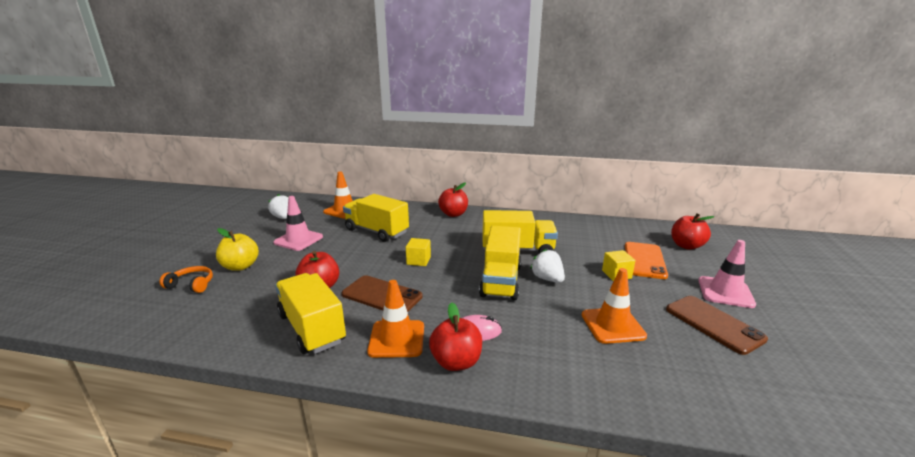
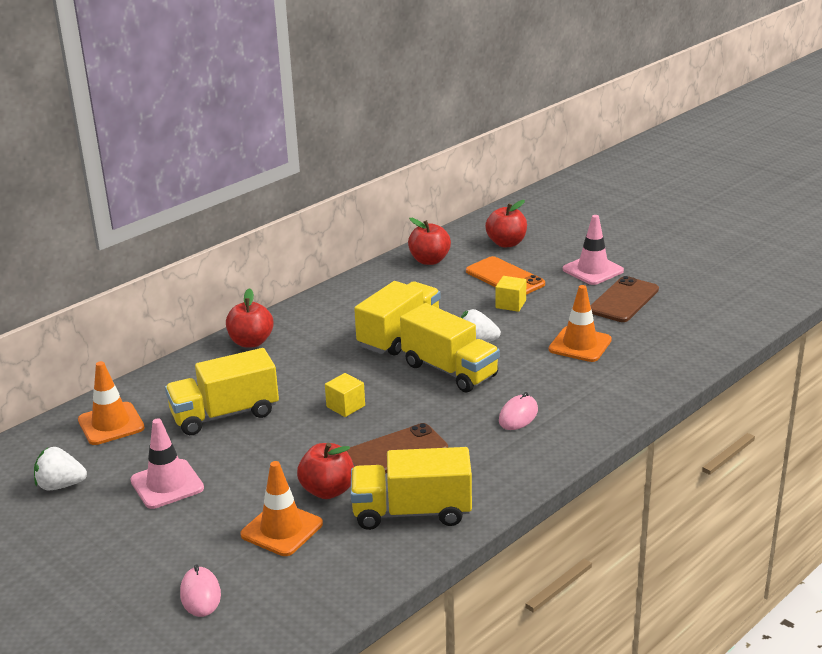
camera: 55 degrees left, 5 degrees up
orange headphones [160,266,213,293] -> pink mouse [180,564,221,617]
yellow apple [216,228,259,271] -> none
orange traffic cone [367,280,424,358] -> orange traffic cone moved to [240,461,323,556]
red apple [429,302,482,371] -> red apple moved to [408,218,451,265]
brown phone [666,296,768,355] -> brown phone turned 60 degrees counterclockwise [590,276,659,322]

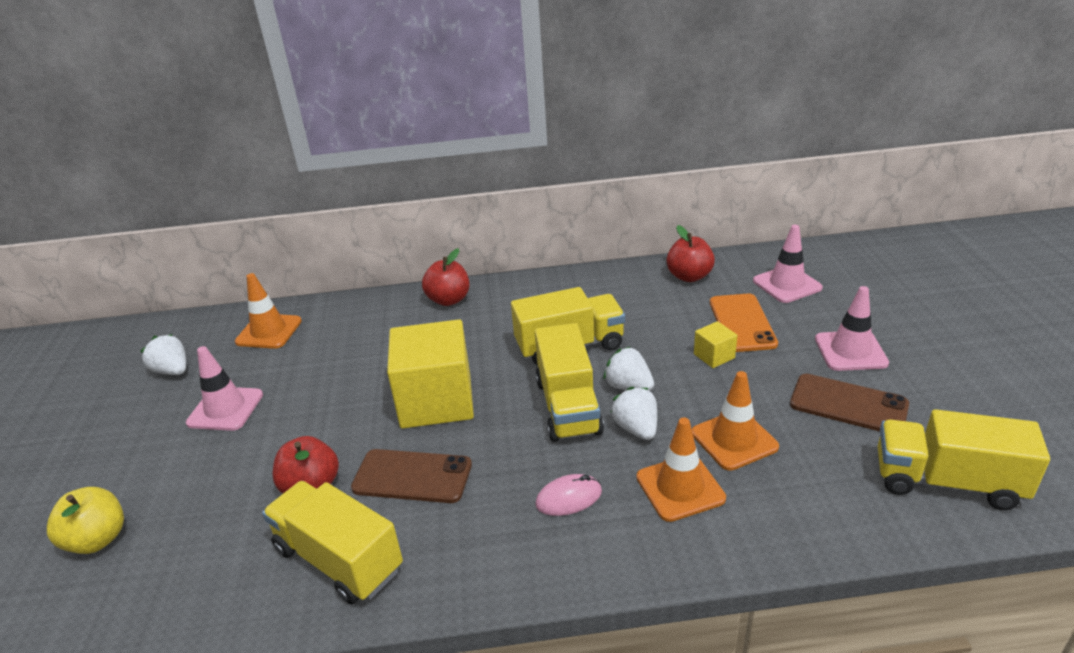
camera: 40 degrees right, 5 degrees up
yellow truck [165,348,279,435] -> yellow truck moved to [878,409,1050,510]
pink mouse [180,564,221,617] -> yellow apple [47,487,124,554]
orange traffic cone [240,461,323,556] -> orange traffic cone moved to [636,417,726,522]
yellow cube [325,373,365,417] -> yellow cube [387,319,474,428], size x2.35
red apple [485,200,527,248] -> pink traffic cone [753,225,823,303]
brown phone [590,276,659,322] -> brown phone turned 45 degrees clockwise [790,374,909,431]
none -> white strawberry [610,387,657,440]

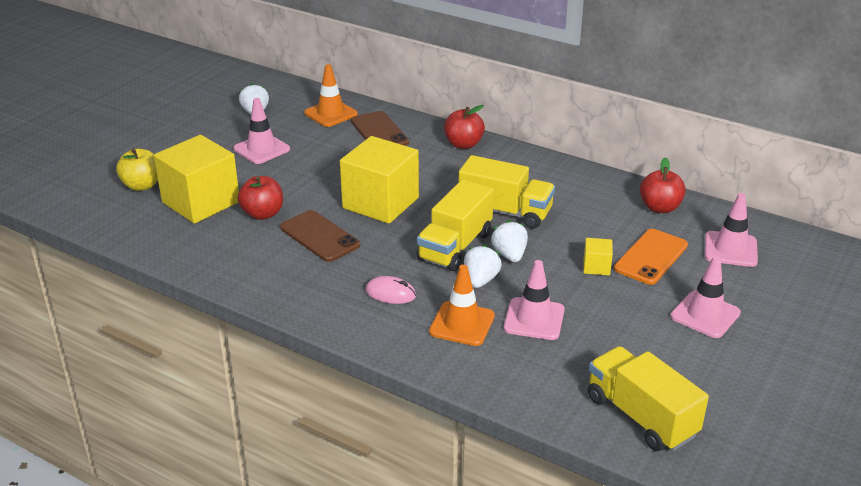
camera: 35 degrees right, 0 degrees up
yellow truck [262,481,403,604] -> none
orange traffic cone [692,371,779,471] -> pink traffic cone [504,260,565,340]
brown phone [790,374,909,431] -> brown phone moved to [351,111,409,146]
none -> yellow cube [154,135,239,224]

